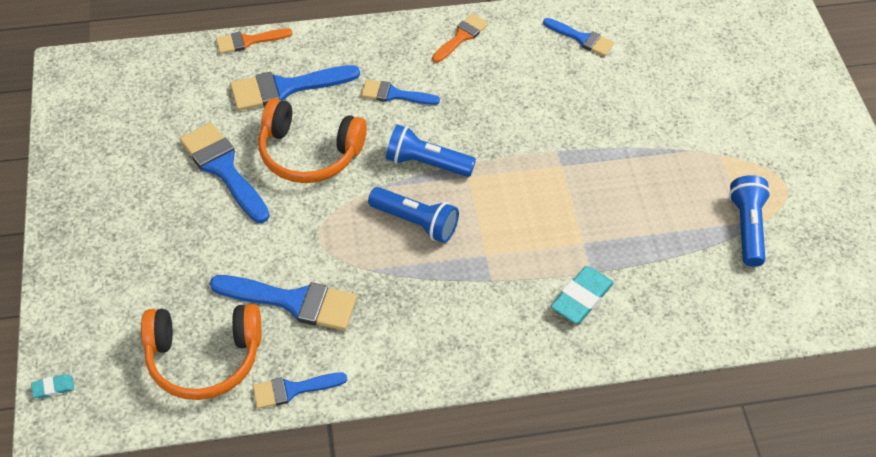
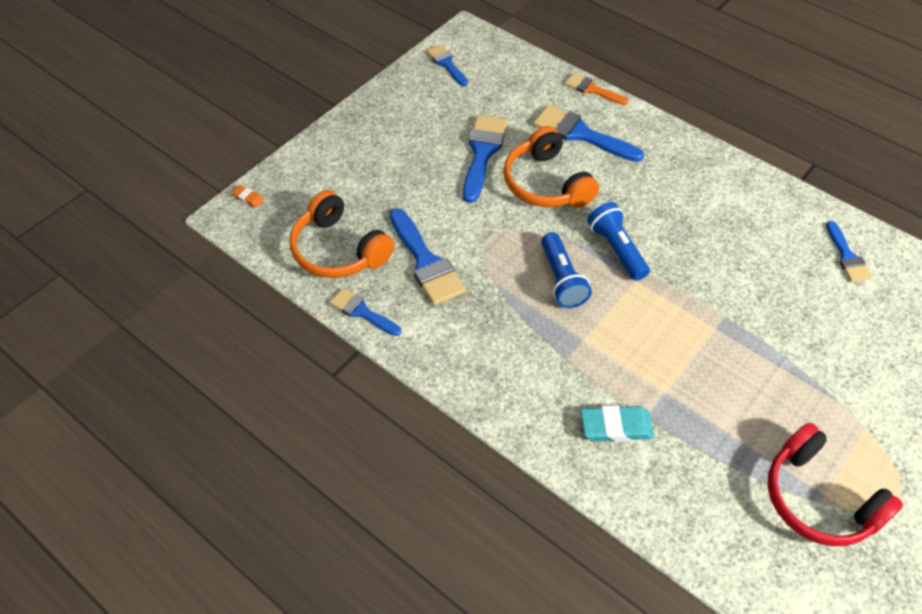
camera: 50 degrees right, 0 degrees up
turquoise eraser [31,374,74,399] -> orange eraser [232,185,264,208]
blue brush [361,80,440,105] -> blue brush moved to [426,44,468,86]
orange brush [432,14,489,63] -> none
blue flashlight [729,175,771,267] -> red headphones [768,423,903,546]

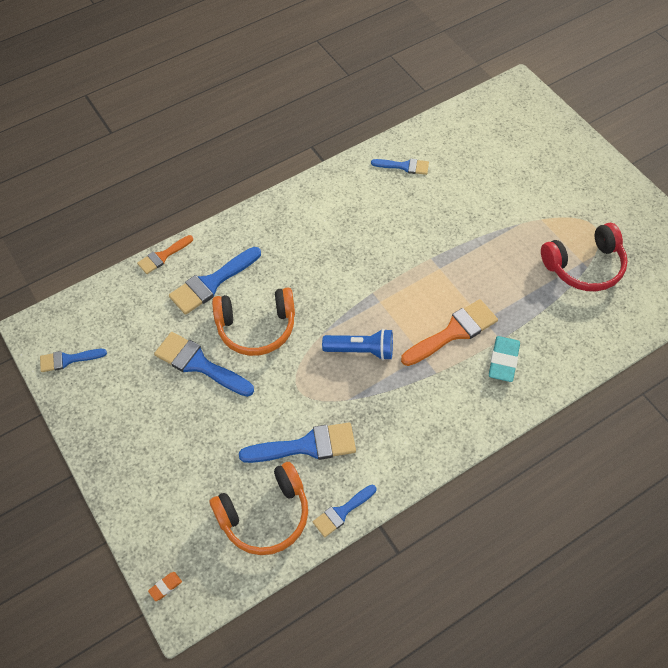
camera: 70 degrees left, 5 degrees up
blue flashlight [587,202,650,281] -> none
none -> orange brush [401,299,498,366]

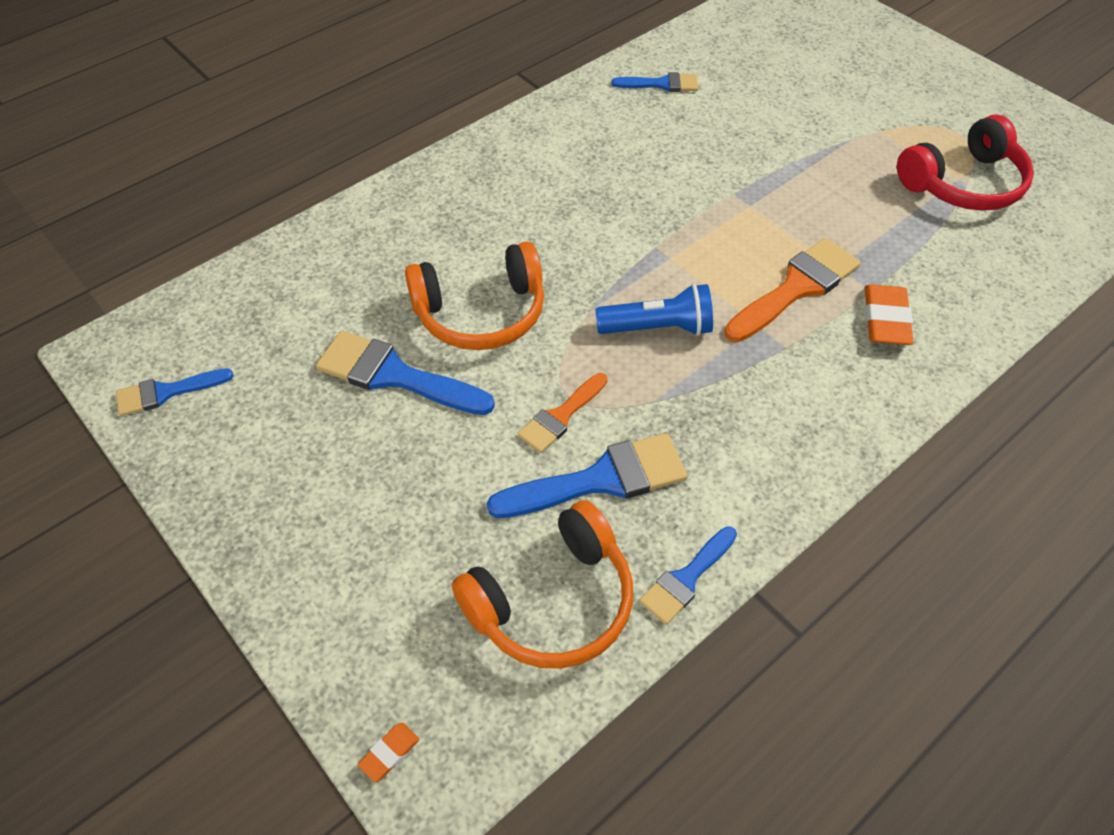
camera: 10 degrees left, 5 degrees down
orange brush [137,235,193,274] -> orange brush moved to [518,373,608,453]
blue brush [169,247,261,315] -> none
turquoise eraser [489,336,520,382] -> orange eraser [865,284,913,345]

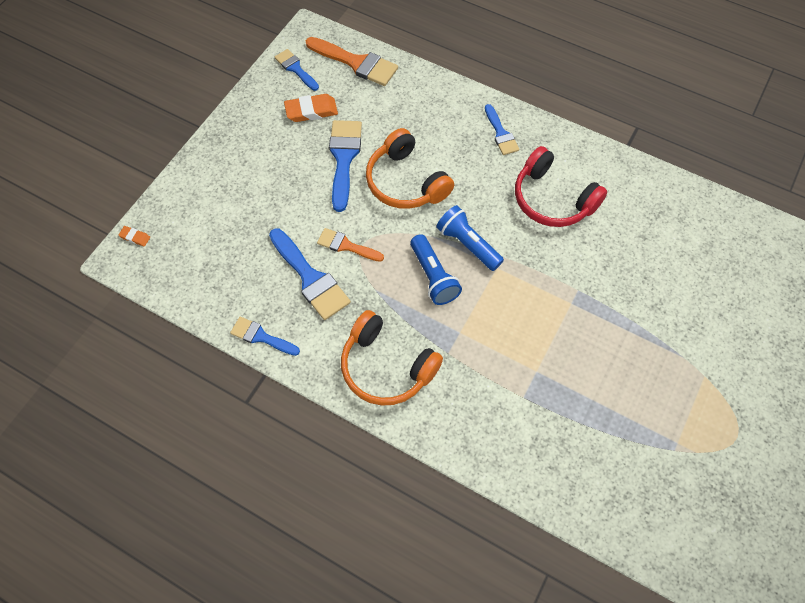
camera: 70 degrees right, 10 degrees up
orange headphones [452,500,633,669] -> orange headphones moved to [341,310,443,406]
blue brush [611,72,698,92] -> blue brush moved to [485,104,519,155]
orange brush [724,238,861,342] -> orange brush moved to [306,37,398,86]
orange eraser [865,284,913,345] -> orange eraser moved to [284,94,338,122]
red headphones [897,115,1034,211] -> red headphones moved to [515,146,607,227]
none -> blue flashlight [436,205,504,271]

